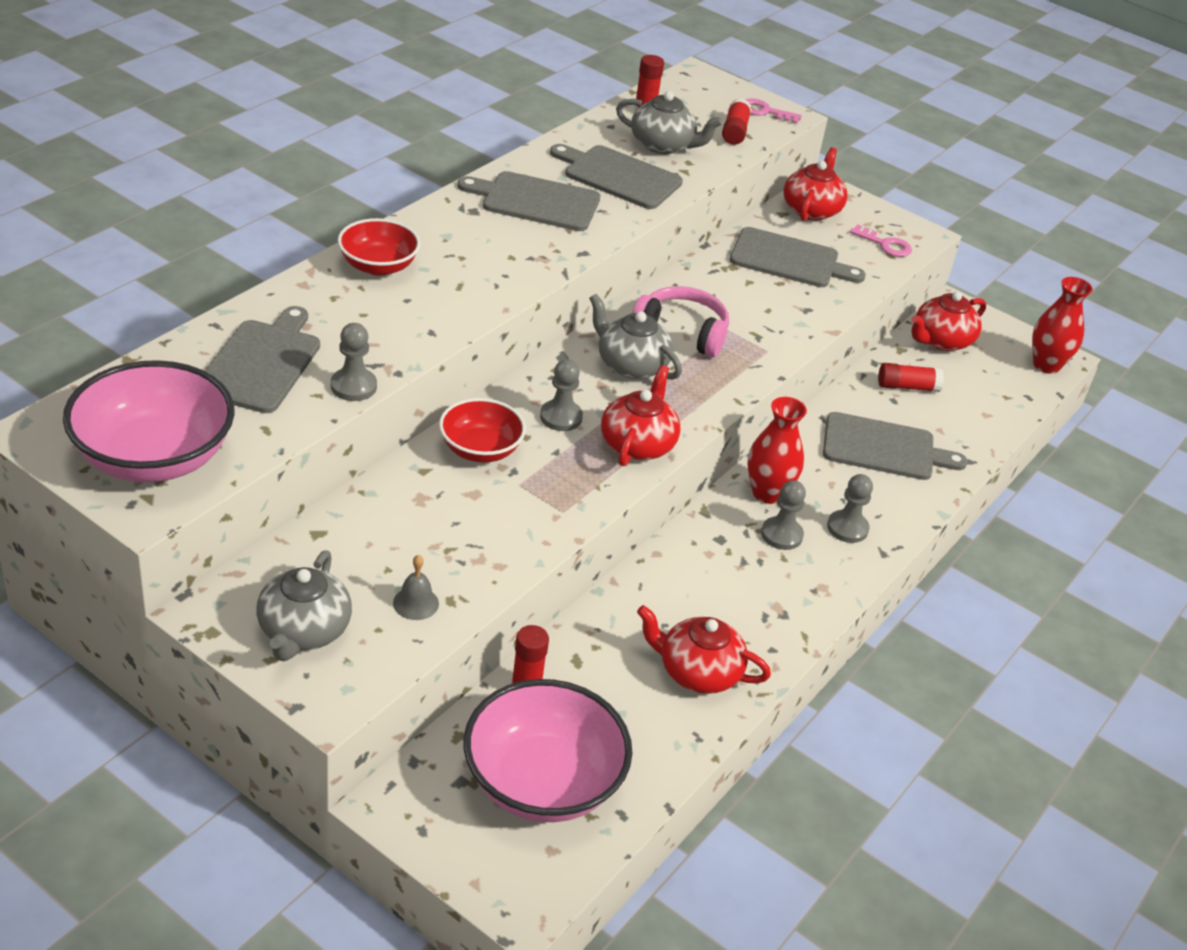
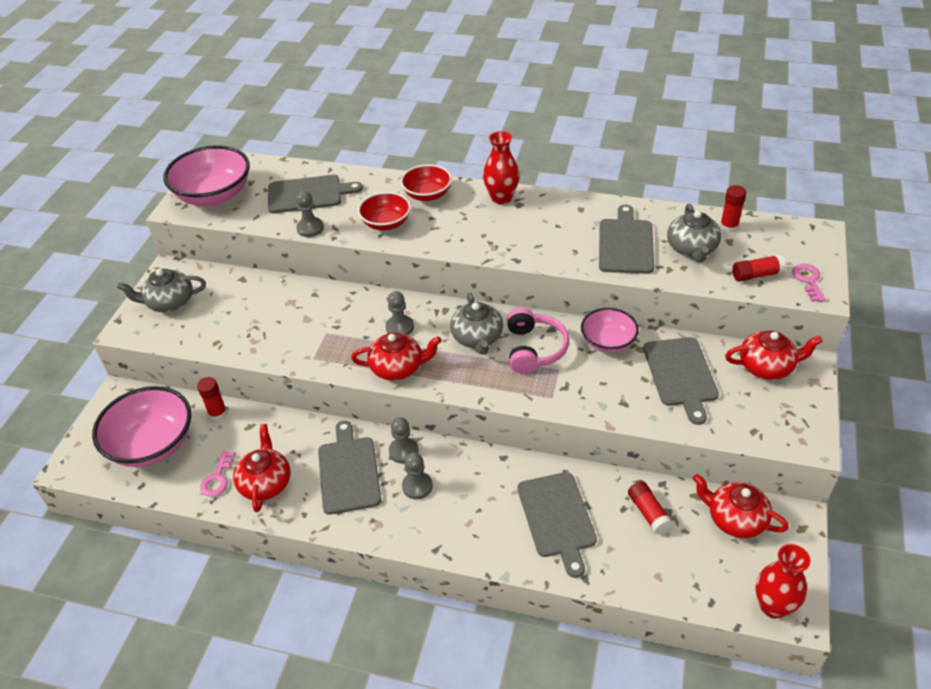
camera: 75 degrees right, 5 degrees up
grey bell [393,555,439,620] -> none
red bowl [439,398,526,462] -> red bowl moved to [358,192,411,230]
grey cutting board [457,171,600,231] -> grey cutting board moved to [318,421,381,515]
grey teapot [589,294,682,380] -> grey teapot turned 150 degrees clockwise [450,292,503,355]
red vase [747,397,807,504] -> red vase moved to [483,131,519,205]
grey pawn [827,474,873,543] -> grey pawn moved to [389,417,419,463]
pink key [850,224,912,257] -> pink key moved to [200,451,236,497]
none -> pink bowl [581,308,639,353]

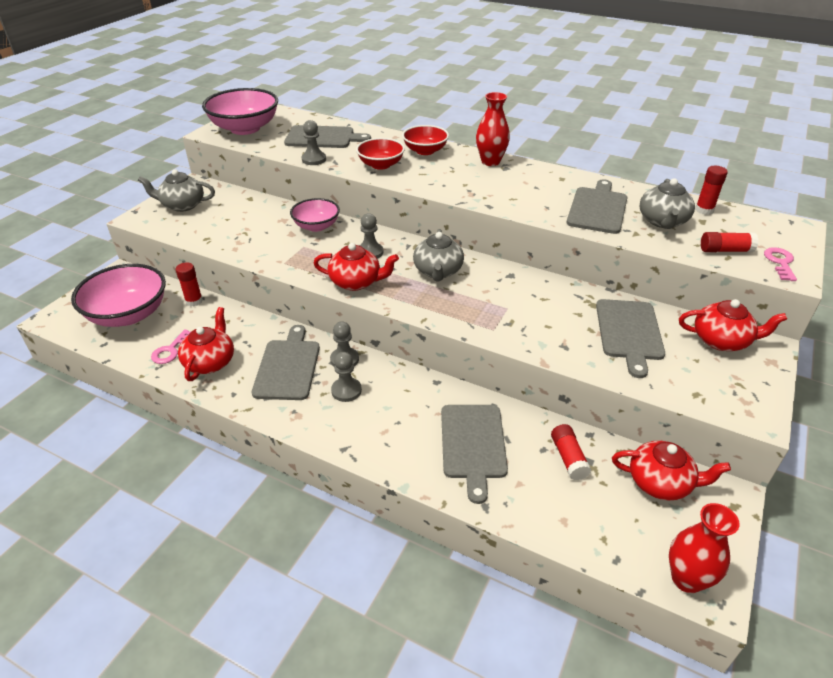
camera: 10 degrees right, 5 degrees down
pink headphones [507,308,569,374] -> none
pink bowl [581,308,639,353] -> pink bowl moved to [290,198,340,232]
red teapot [693,474,789,538] -> red teapot turned 150 degrees clockwise [612,440,731,500]

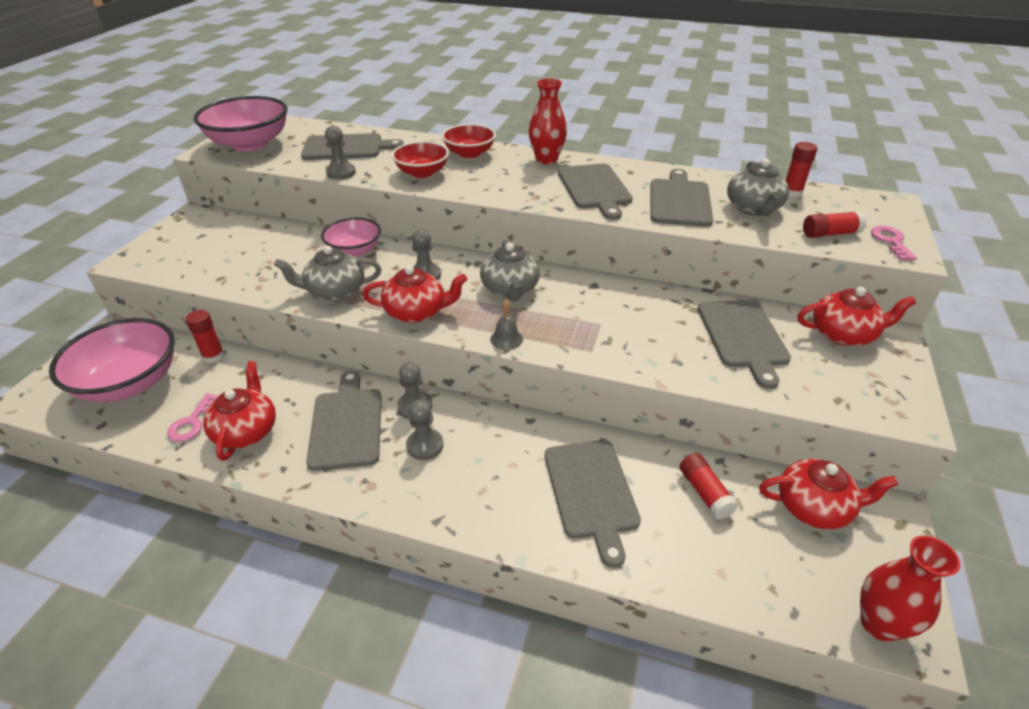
camera: 10 degrees left, 0 degrees up
grey teapot [138,169,215,212] -> grey teapot moved to [274,245,381,301]
none -> grey bell [490,300,523,350]
none -> grey cutting board [558,163,633,220]

